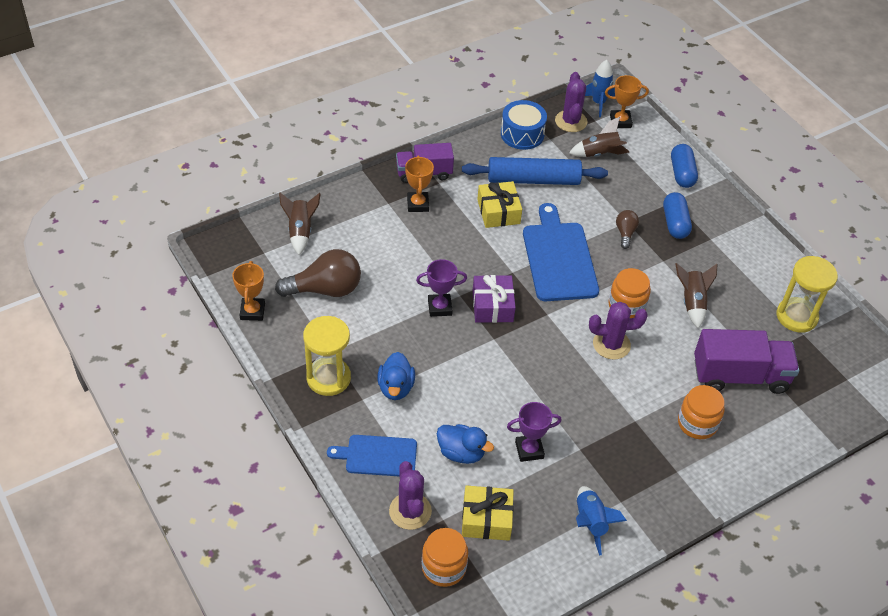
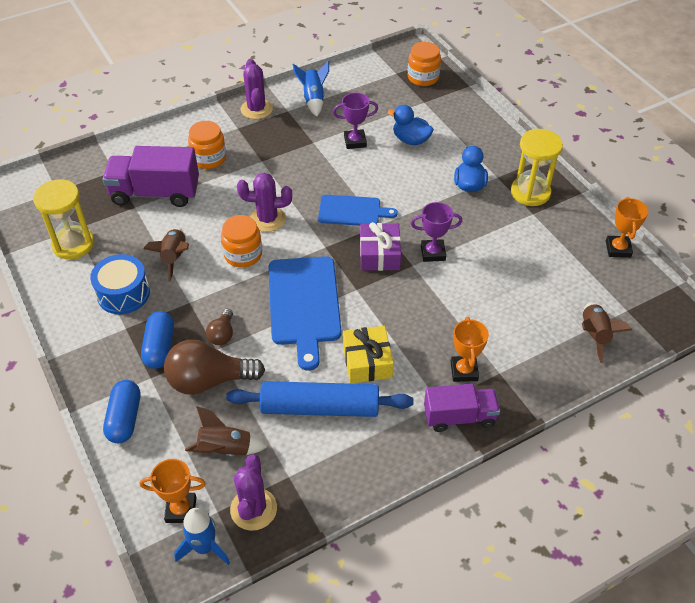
camera: 175 degrees left, 0 degrees up
brown light bulb [275,249,361,297] -> brown light bulb moved to [164,340,265,395]
blue cutting board [327,435,417,477] -> blue cutting board moved to [318,195,398,226]
purple cactus [389,461,432,530] -> purple cactus moved to [241,58,273,119]
yellow gift [462,485,514,541] -> none
blue drum [501,100,547,150] -> blue drum moved to [90,254,150,314]

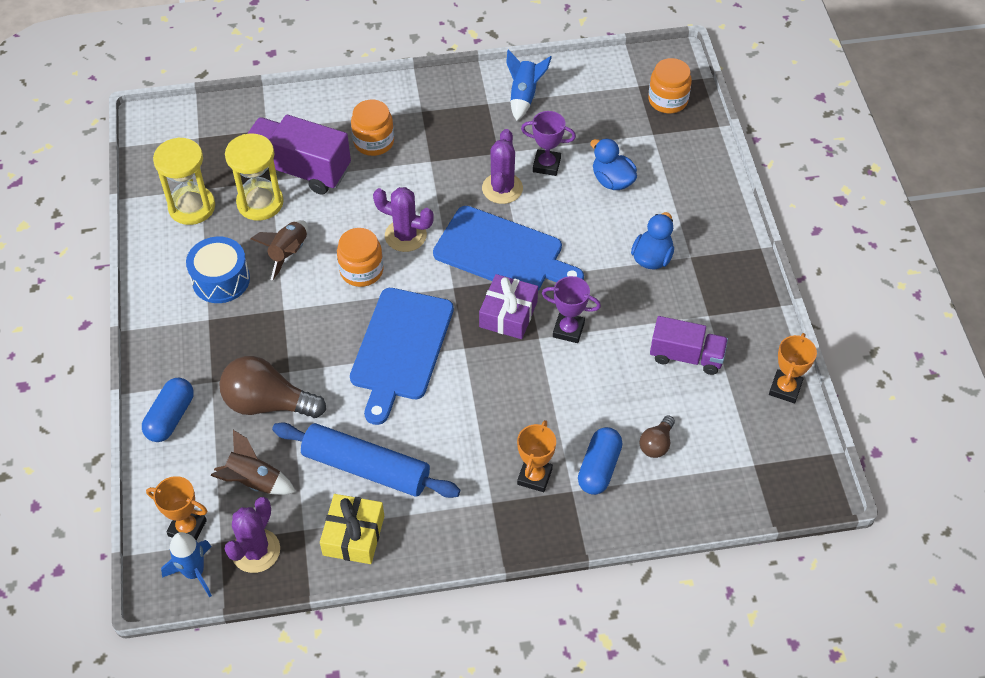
camera: 20 degrees right, 5 degrees up
blue capsule [141,311,174,369] -> blue capsule moved to [578,427,623,495]
brown light bulb [206,309,233,345] -> brown light bulb moved to [639,415,675,458]
purple cactus [241,58,273,119] -> purple cactus moved to [482,129,523,204]
blue cutting board [318,195,398,226] -> blue cutting board [433,206,584,291], size x1.63
yellow gift [343,326,394,383] -> yellow gift moved to [320,494,384,564]
purple truck [424,384,500,432] -> purple truck moved to [650,316,728,375]
yellow hourglass [511,129,563,206] -> yellow hourglass moved to [225,133,284,221]
brown rocket [582,302,632,363] -> none

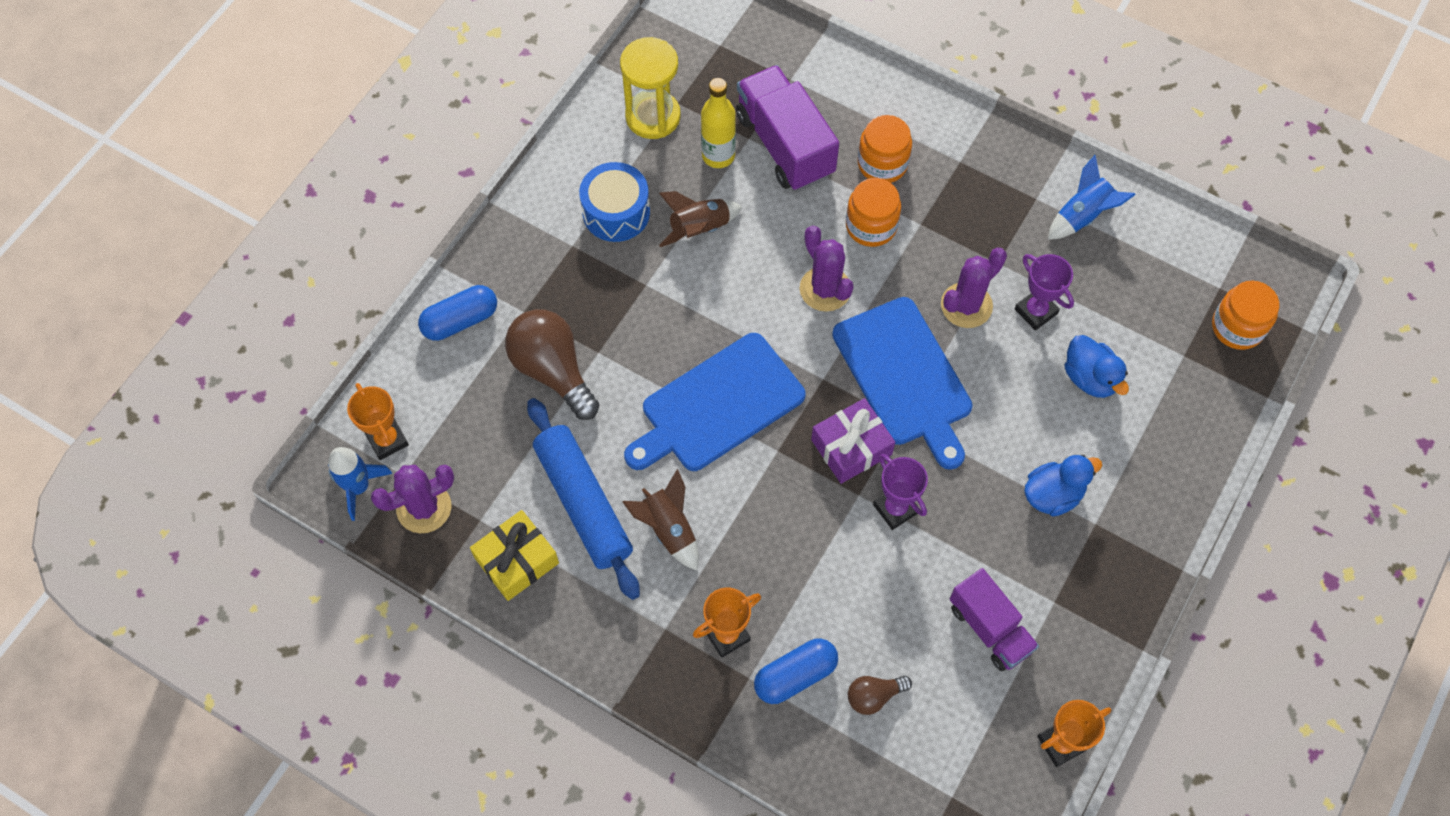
camera: 40 degrees right, 10 degrees up
brown rocket [211,430,296,495] -> brown rocket moved to [623,469,699,571]
yellow hourglass [225,133,284,221] -> yellow bottle [701,78,736,168]
orange jar [337,228,383,287] -> orange jar moved to [846,178,901,247]
blue duck [590,138,637,190] -> blue duck turned 150 degrees clockwise [1065,335,1129,398]

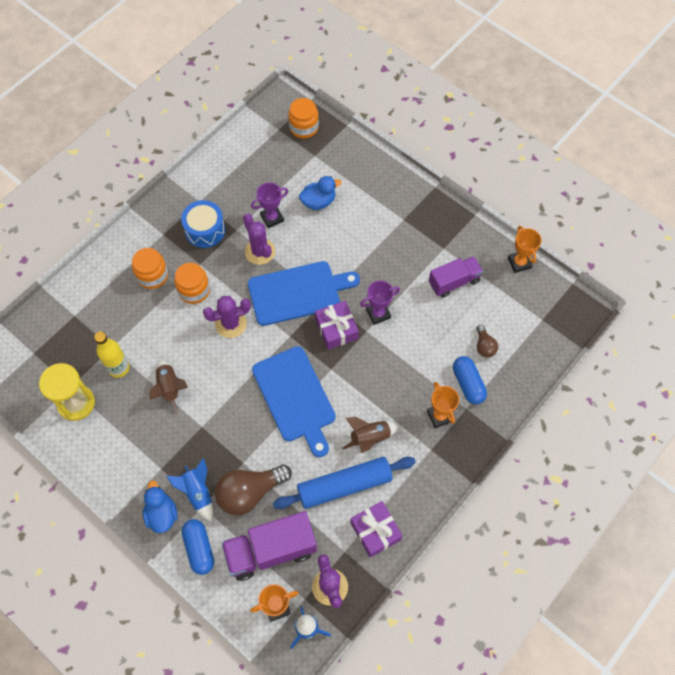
camera: 80 degrees left, 0 degrees up
yellow gift [470,510,559,601] -> purple gift [351,501,403,558]
blue drum [579,162,650,242] -> blue drum moved to [181,200,225,248]
purple truck [736,65,839,191] -> purple truck moved to [221,511,317,581]
blue duck [1024,455,1102,517] -> blue duck moved to [143,480,177,533]
blue rocket [1048,155,1136,240] -> blue rocket moved to [166,458,213,521]

